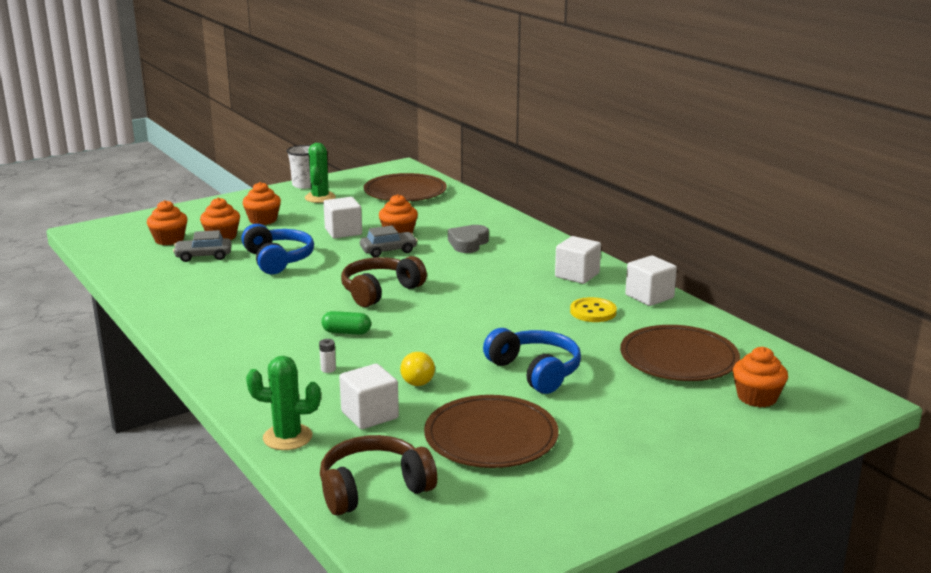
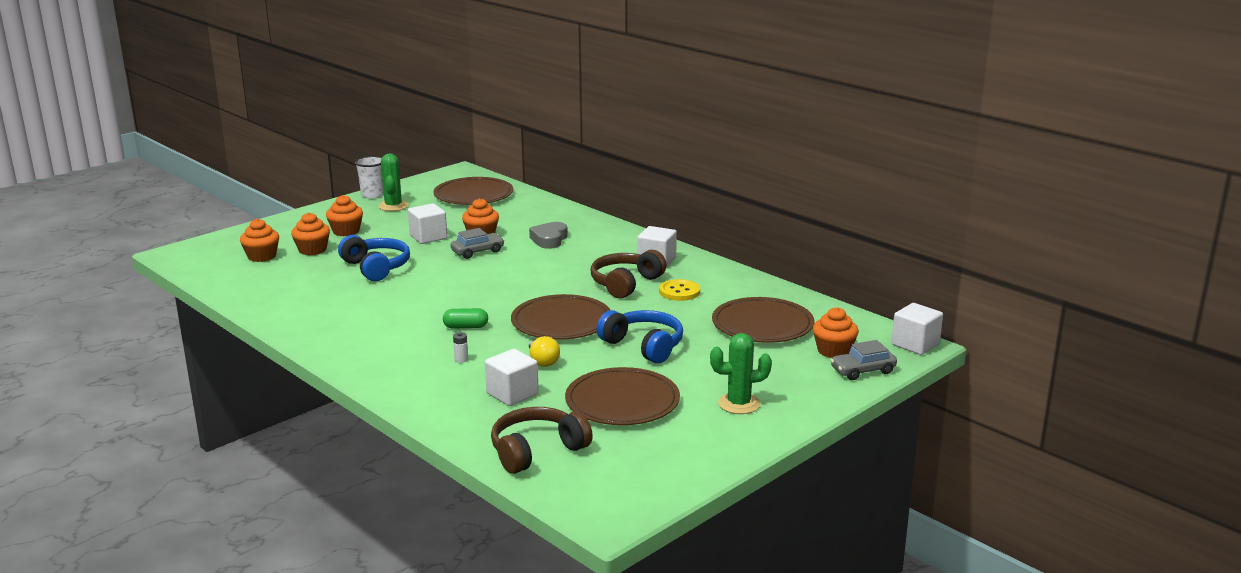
camera: 10 degrees left, 0 degrees up
grey car [173,230,232,262] -> grey car moved to [830,340,897,380]
green cactus [246,356,321,450] -> green cactus moved to [710,333,772,414]
brown headphones [341,256,427,307] -> brown headphones moved to [591,250,666,298]
white cube [625,255,677,306] -> white cube moved to [892,303,943,355]
none -> brown plate [511,294,610,340]

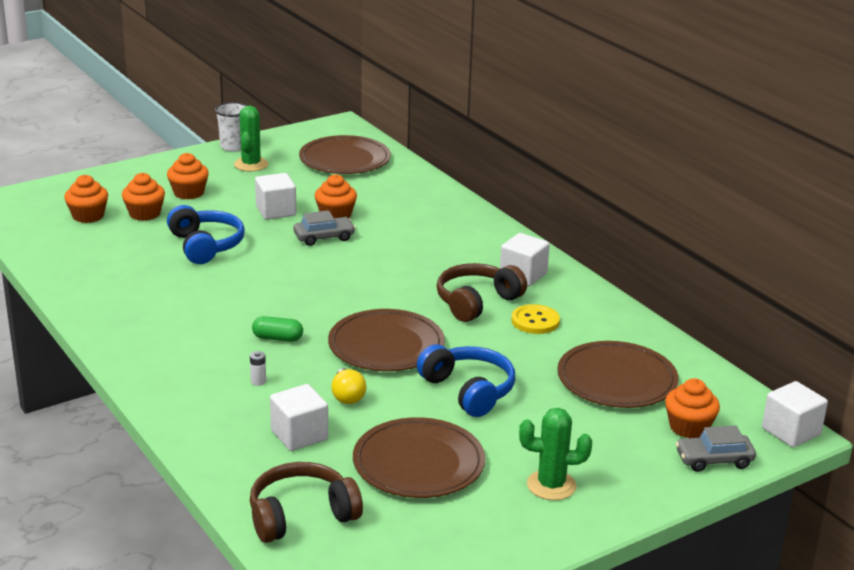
camera: 10 degrees right, 5 degrees up
grey heart [529,222,568,249] -> none

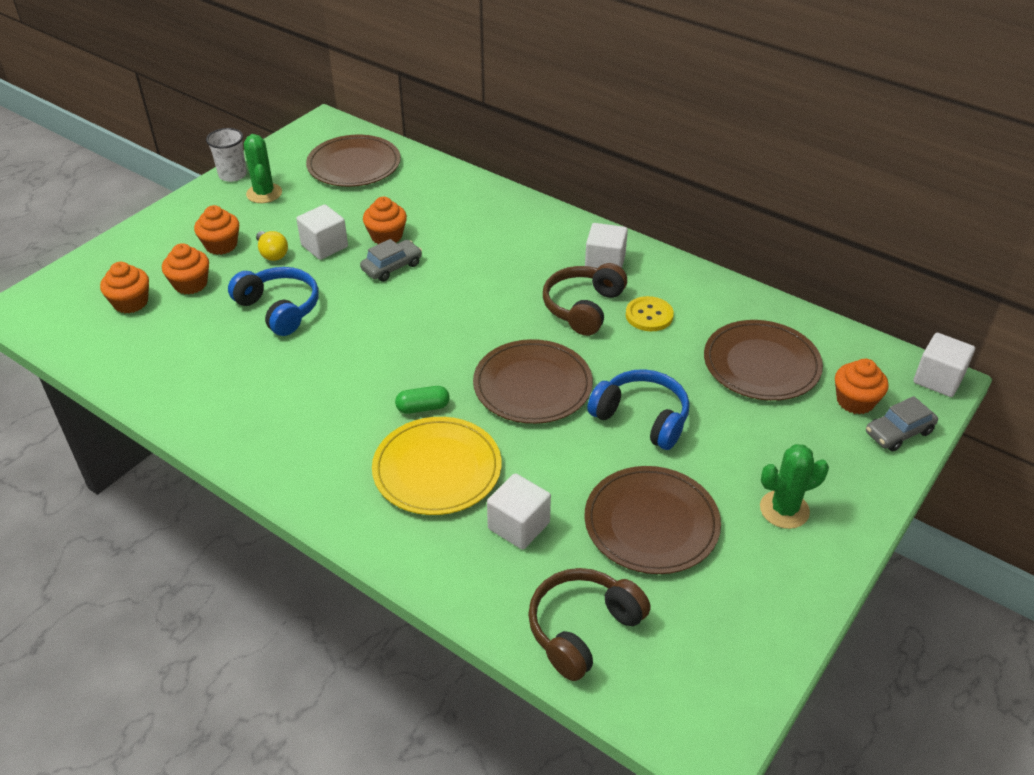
camera: 20 degrees left, 15 degrees up
white battery [250,351,266,386] -> yellow plate [372,417,502,515]
yellow light bulb [331,368,366,404] -> yellow light bulb moved to [256,231,288,261]

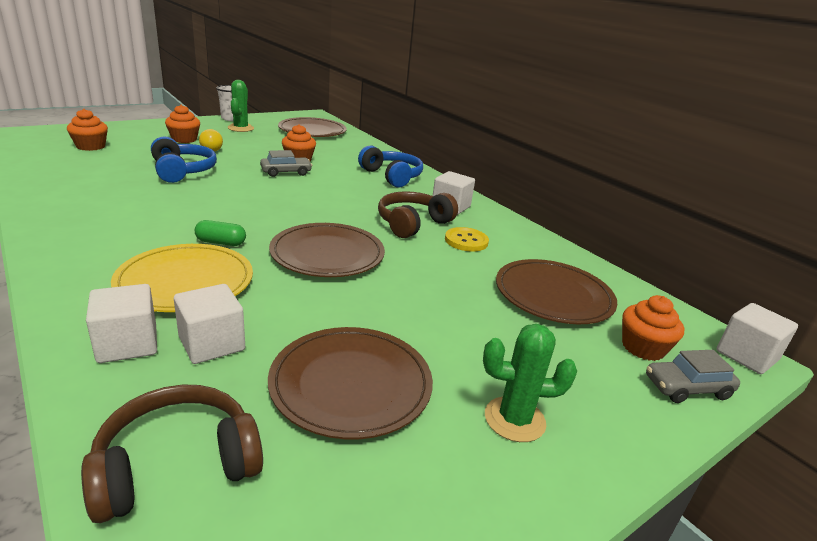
camera: 15 degrees right, 15 degrees down
orange cupcake [162,243,209,295] -> none
white cube [296,204,348,260] -> white cube moved to [86,284,157,363]
blue headphones [587,369,690,450] -> blue headphones moved to [358,146,423,187]

